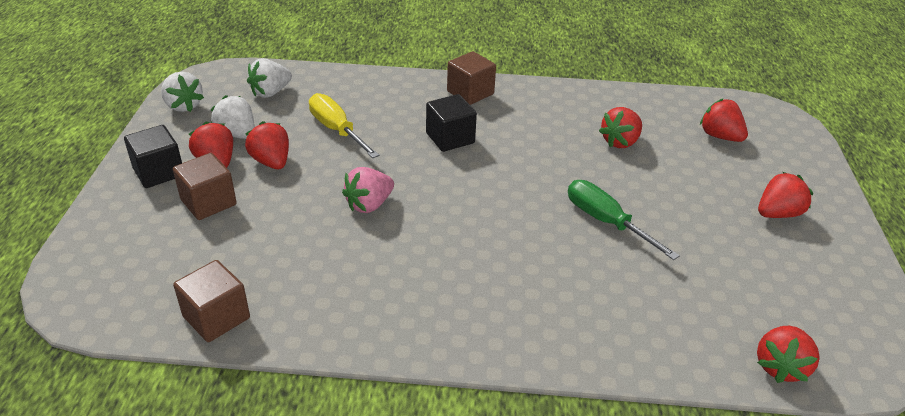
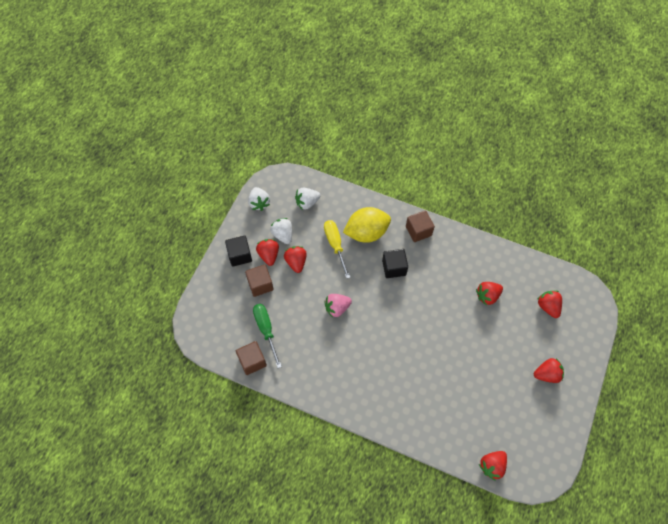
camera: 20 degrees right, 25 degrees up
green screwdriver [568,180,680,260] -> green screwdriver moved to [253,304,282,368]
none -> yellow lemon [343,207,391,243]

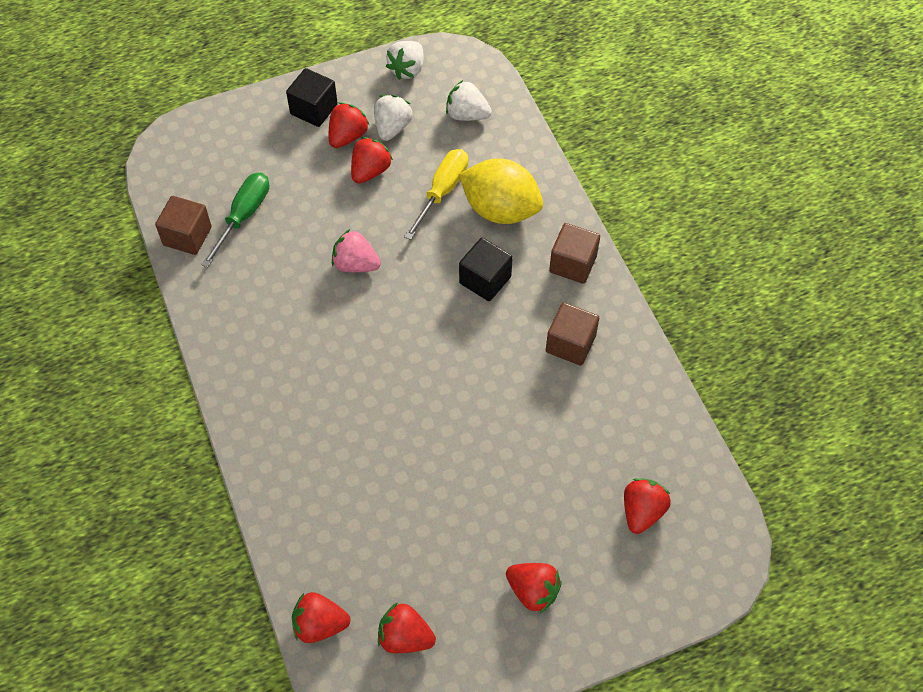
camera: 45 degrees right, 5 degrees down
brown cube [245,265,274,297] -> brown cube moved to [546,302,599,366]
red strawberry [476,282,503,306] -> red strawberry moved to [378,602,436,653]

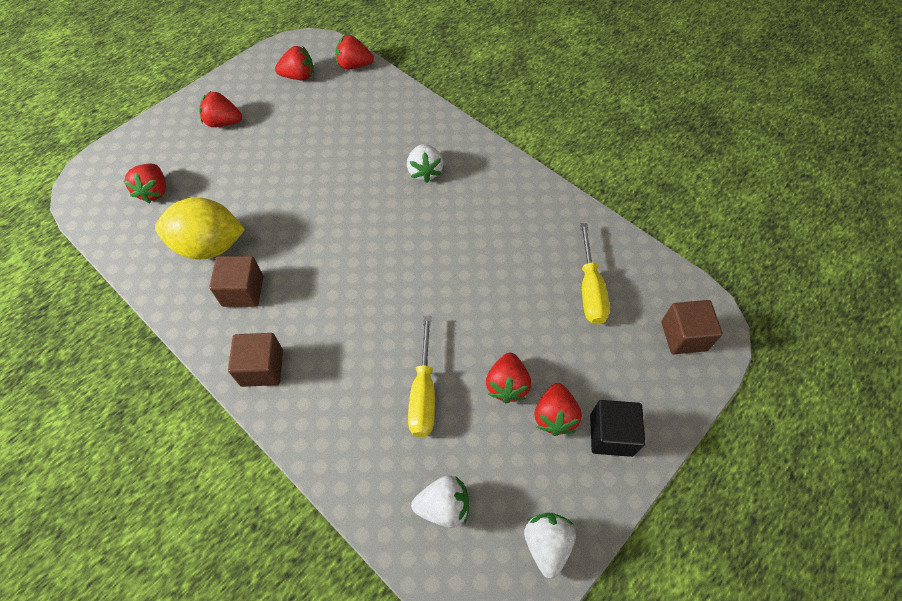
camera: 155 degrees right, 0 degrees up
brown cube [155,196,212,255] -> brown cube moved to [661,300,723,354]
green screwdriver [201,172,269,267] -> yellow screwdriver [580,223,610,325]
red strawberry [292,592,350,643] -> red strawberry turned 150 degrees counterclockwise [335,35,374,69]
pink strawberry [332,229,381,272] -> none
white strawberry [374,95,413,141] -> white strawberry moved to [407,144,443,183]
yellow lemon [459,158,543,224] -> yellow lemon moved to [155,197,245,259]
black cube [459,238,513,301] -> none

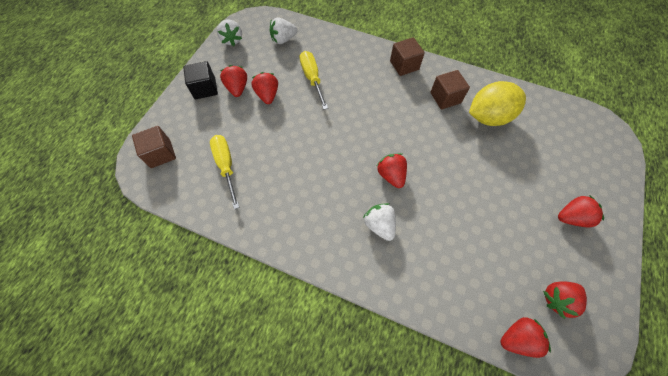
camera: 160 degrees right, 5 degrees up
red strawberry [124,163,166,203] -> red strawberry moved to [377,153,407,188]

